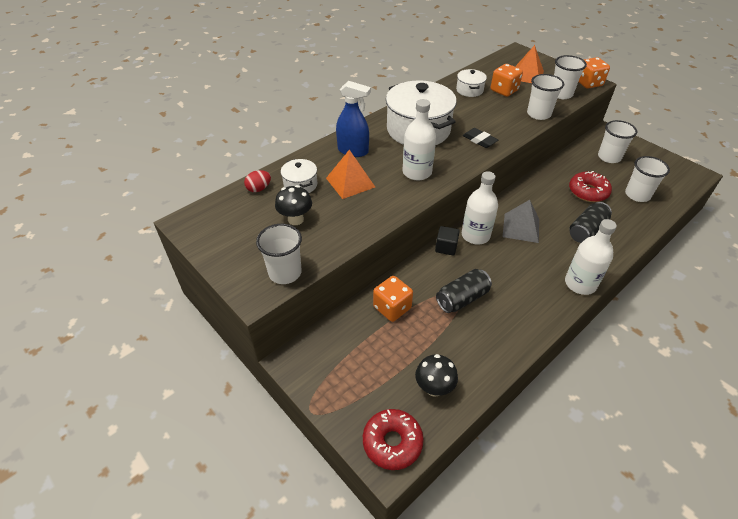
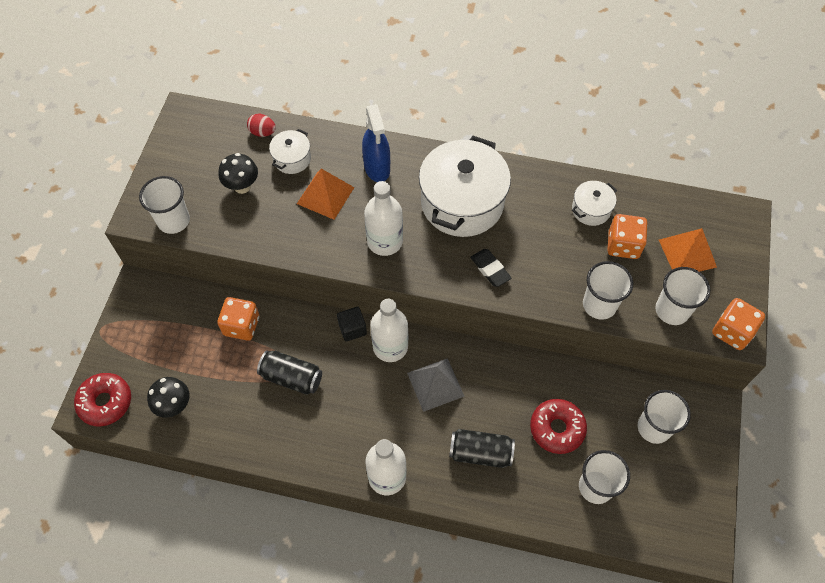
camera: 55 degrees right, 15 degrees up
black eraser [463,128,498,148] -> black eraser turned 45 degrees counterclockwise [470,249,512,287]

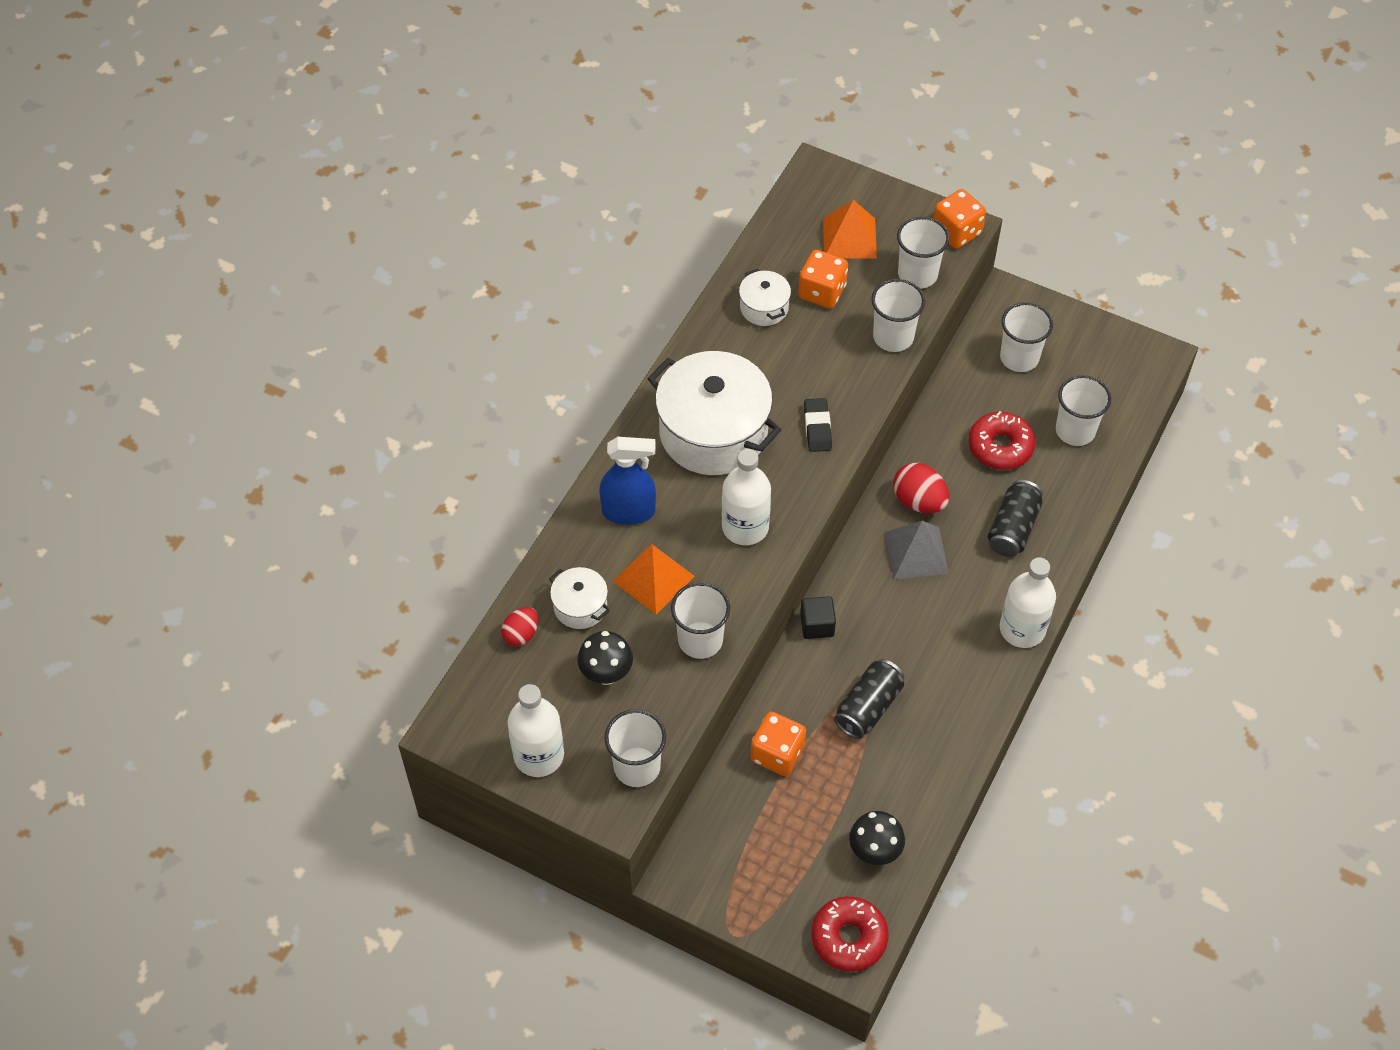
camera: 75 degrees left, 5 degrees down
white bottle [371,299,408,362] -> white bottle moved to [508,684,564,777]
black eraser [470,249,512,287] -> black eraser turned 75 degrees counterclockwise [804,398,832,452]
none -> white cup [671,582,730,659]
none -> red egg [893,463,949,513]

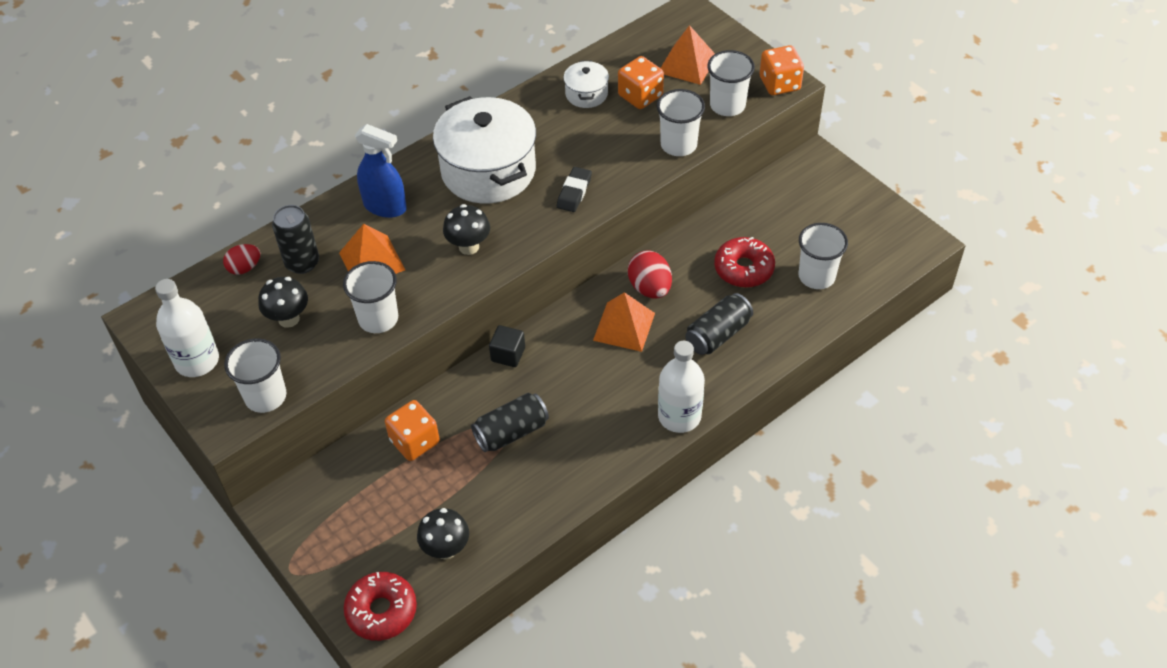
camera: 25 degrees right, 5 degrees down
white pot [549,567,610,629] -> black can [272,205,319,274]
white bottle [722,449,771,545] -> black mushroom [443,204,490,255]
grey pyramid [885,521,949,579] -> orange pyramid [593,292,655,352]
white cup [1000,302,1053,372] -> none

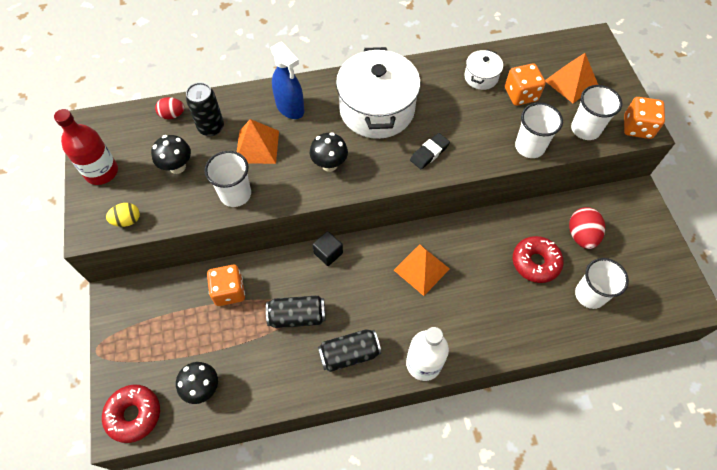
camera: 25 degrees right, 10 degrees up
white bottle [155,279,219,377] -> red bottle [54,109,118,185]
white cup [224,338,286,413] -> yellow egg [106,203,140,227]
red egg [628,250,672,299] -> red egg moved to [569,207,605,249]
black can [685,293,753,355] -> black can moved to [318,329,381,372]

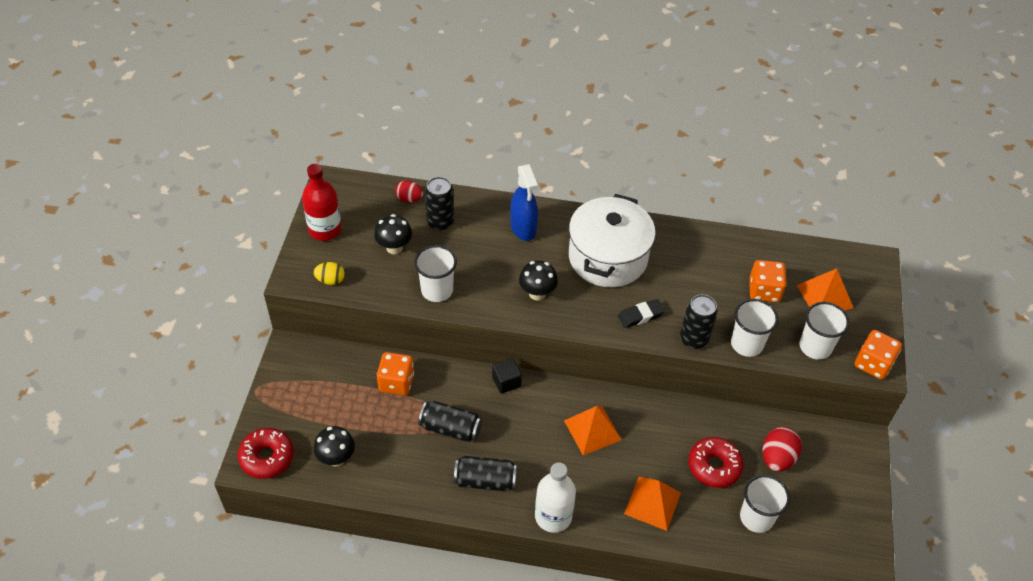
camera: 20 degrees right, 10 degrees down
orange pyramid [237,119,279,164] -> orange pyramid moved to [624,477,681,531]
white pot [464,49,503,90] -> none
none -> black can [680,294,718,349]

